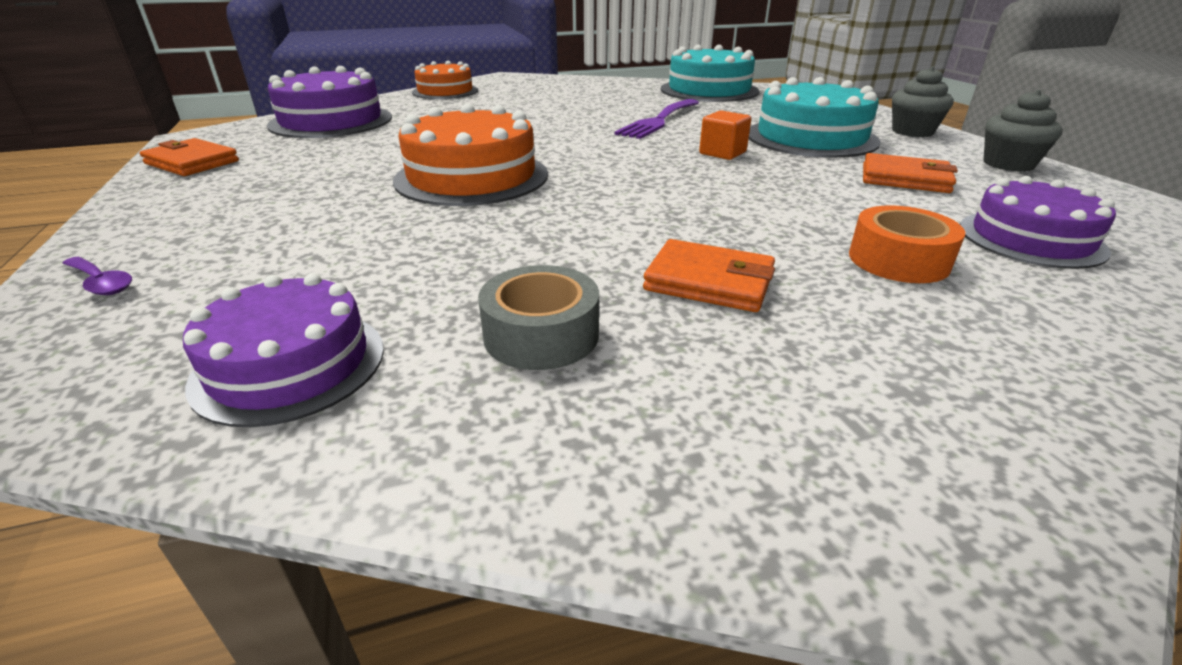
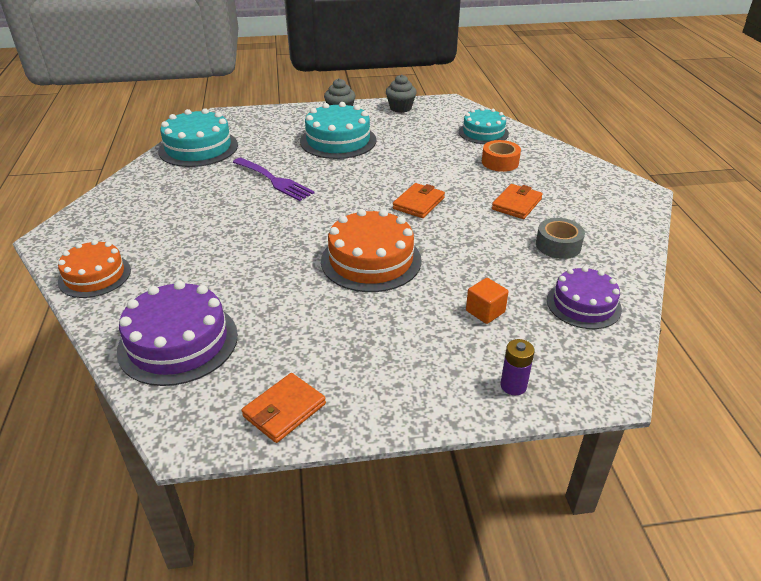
camera: 80 degrees left, 5 degrees up
purple spoon [62,257,132,295] -> purple battery [501,339,535,395]
orange cube [699,110,751,160] -> orange cube moved to [466,278,508,324]
orange wallet [863,153,958,193] -> orange wallet moved to [393,183,445,218]
purple cake [960,176,1116,269] -> turquoise cake [459,107,509,144]

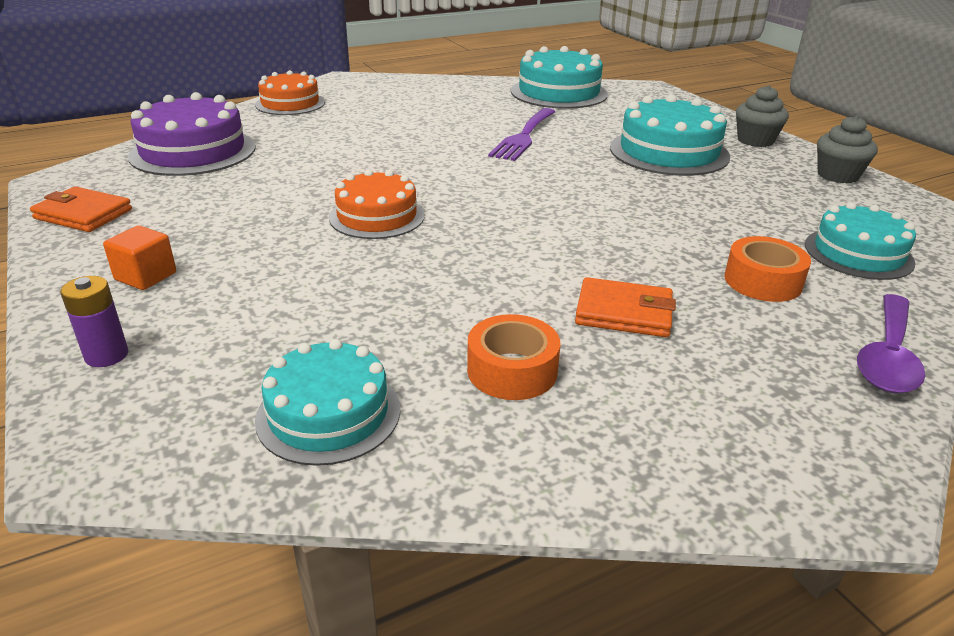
camera: 70 degrees right, 5 degrees down
orange cake [321,209,422,292] -> orange cake [329,169,425,239], size x0.67
orange wallet [393,183,445,218] -> none
orange cube [466,278,508,324] -> orange cube moved to [103,225,176,290]
grey tape [536,218,585,259] -> orange tape [467,314,561,400]
purple cake [547,266,622,329] -> turquoise cake [255,339,400,466]
none -> purple spoon [857,294,925,393]

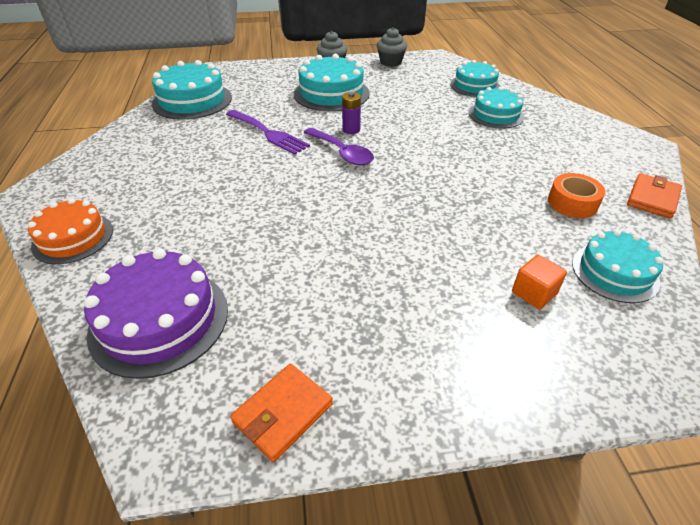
camera: 70 degrees left, 10 degrees up
purple battery [60,276,128,367] -> purple battery moved to [342,92,361,134]
orange cube [103,225,176,290] -> orange cube moved to [512,255,567,309]
orange cake [329,169,425,239] -> none
orange wallet [575,277,676,337] -> orange wallet moved to [627,173,682,219]
orange tape [724,236,811,302] -> turquoise cake [469,87,524,129]
purple spoon [857,294,925,393] -> purple spoon moved to [304,128,374,165]

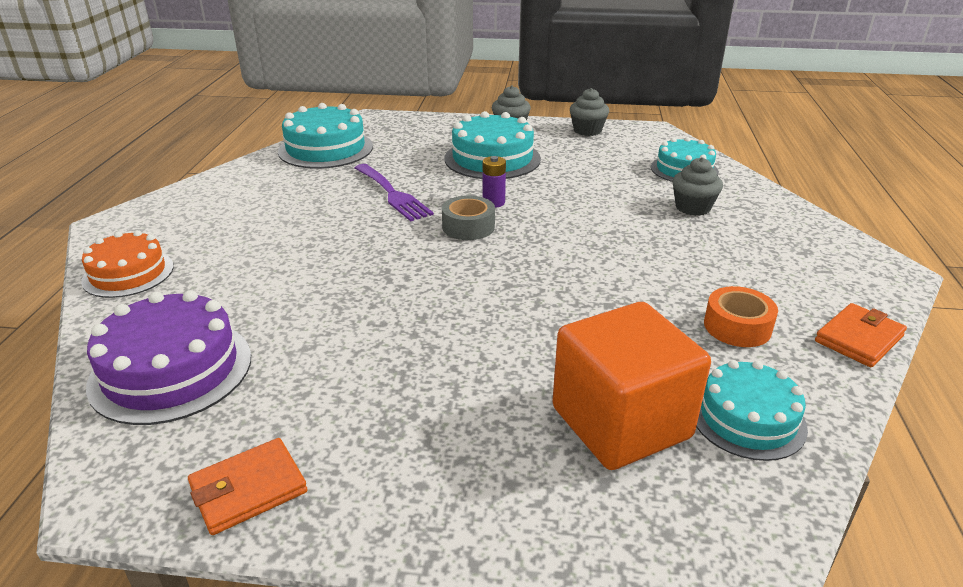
camera: 15 degrees right, 10 degrees down
purple spoon [304,128,374,165] -> grey tape [442,195,495,240]
turquoise cake [469,87,524,129] -> grey cupcake [672,157,723,216]
orange cube [512,255,567,309] -> orange cube [552,302,711,470], size x2.35

